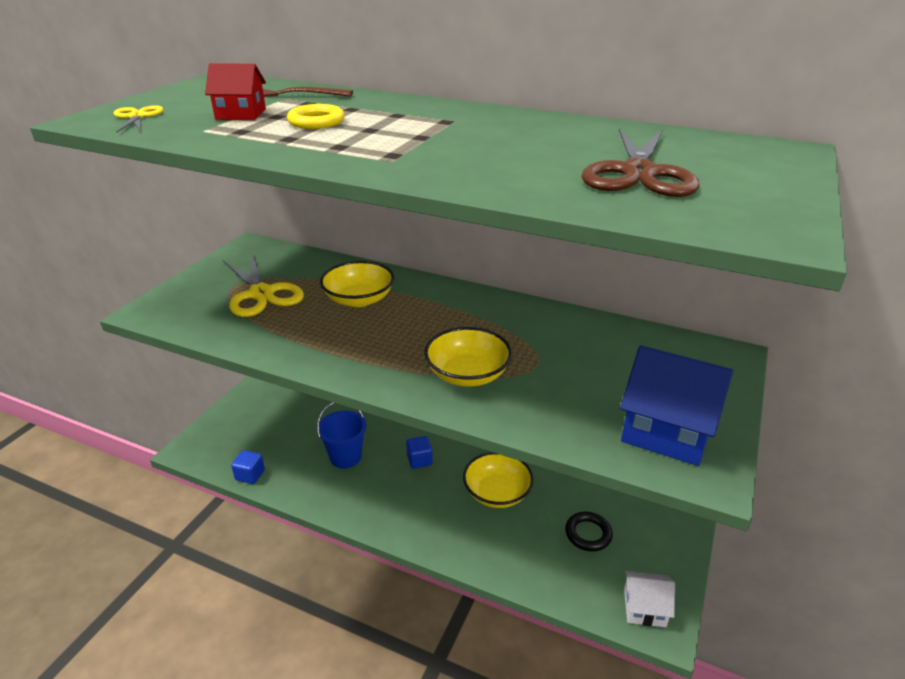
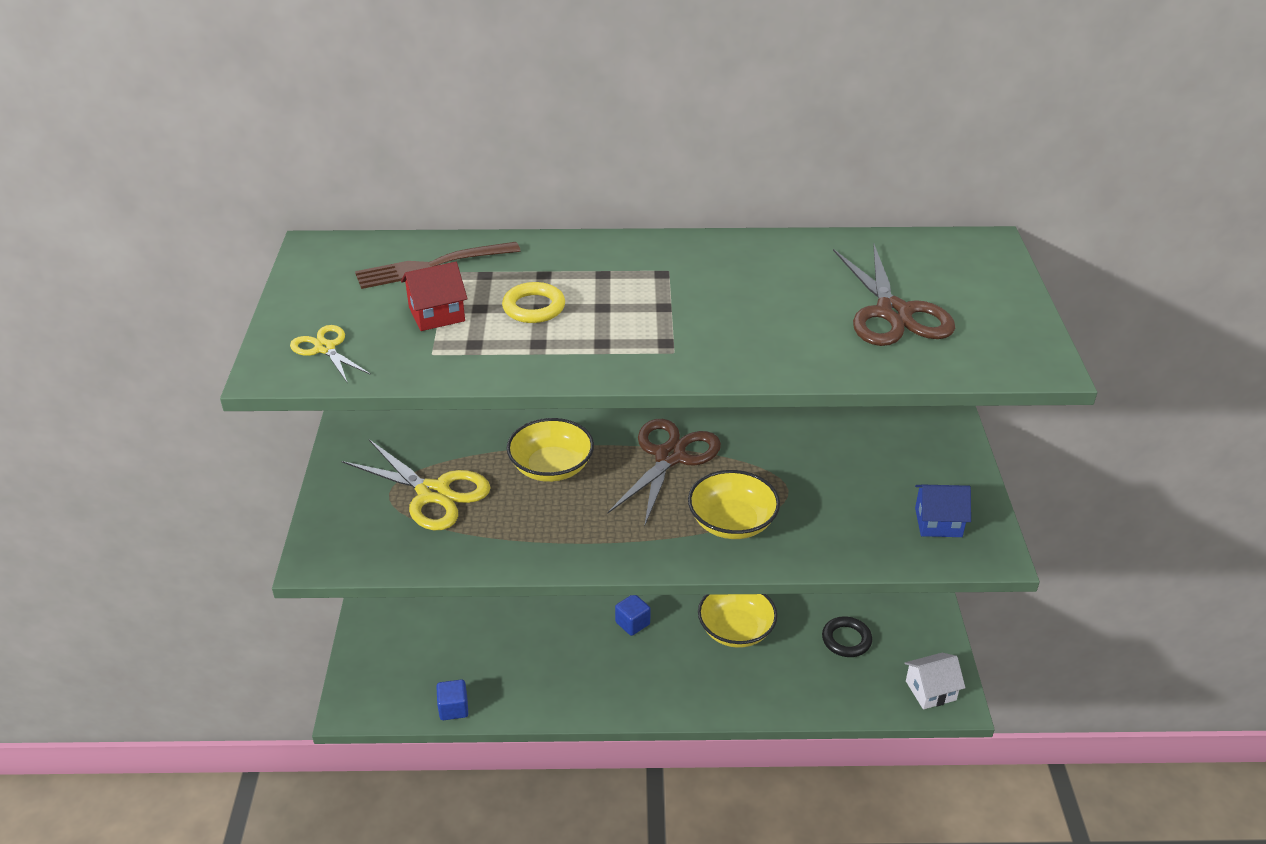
camera: 25 degrees left, 5 degrees up
blue bucket [317,402,366,469] -> none
blue house [620,345,733,466] -> blue house [915,485,971,537], size x0.58
none -> brown scissors [607,419,721,527]

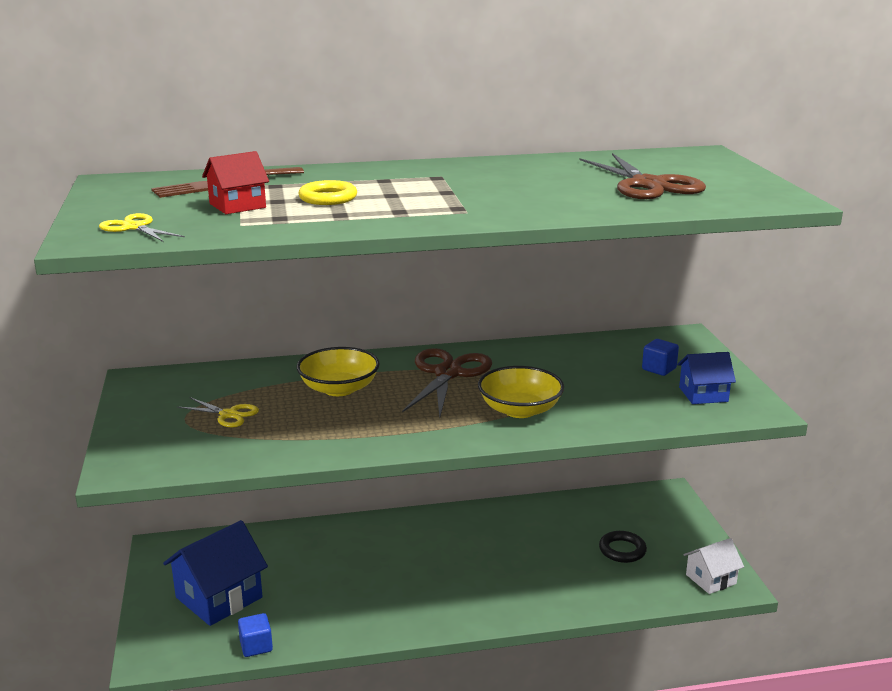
camera: 10 degrees left, 15 degrees down
yellow scissors [342,439,491,530] -> yellow scissors [177,397,259,428], size x0.54
blue cube [615,595,650,636] -> blue cube moved to [642,339,679,376]
yellow bowl [698,594,777,648] -> none
none -> blue house [163,520,268,626]

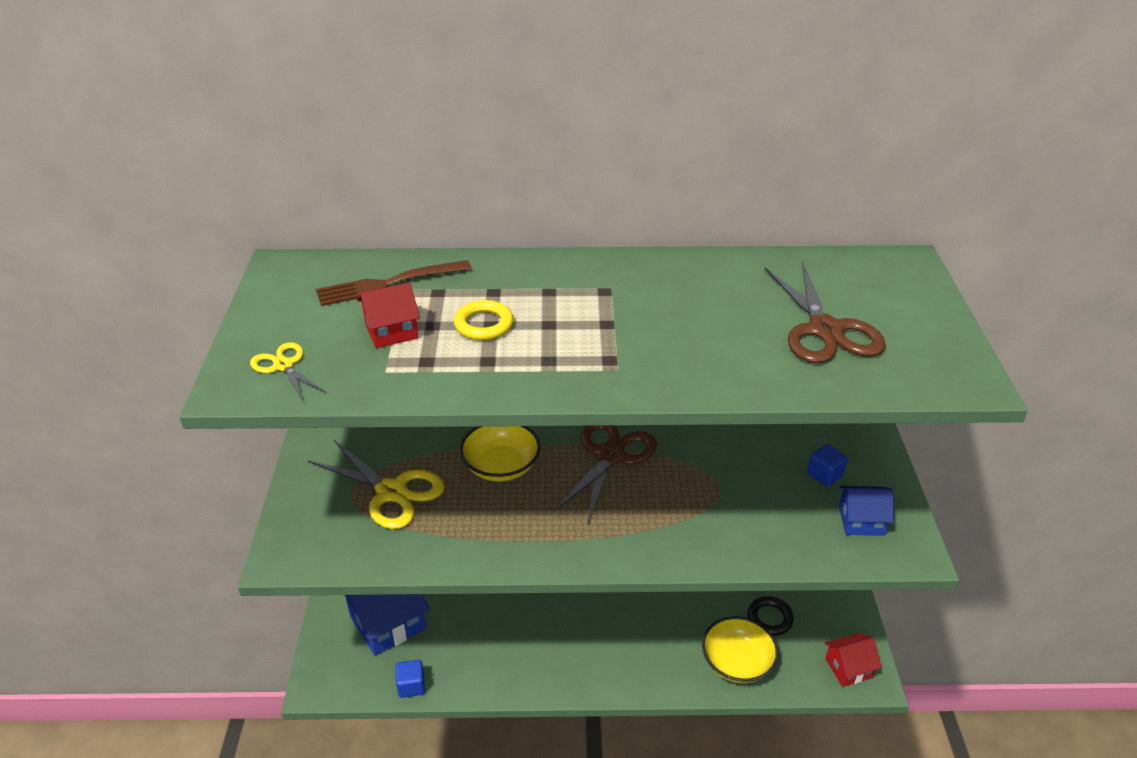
camera: 10 degrees right, 15 degrees up
yellow scissors [177,397,259,428] -> yellow scissors [308,439,445,529], size x1.86
yellow bowl [478,366,564,418] -> yellow bowl moved to [702,616,779,683]
white house [683,538,744,594] -> red house [825,633,882,687]

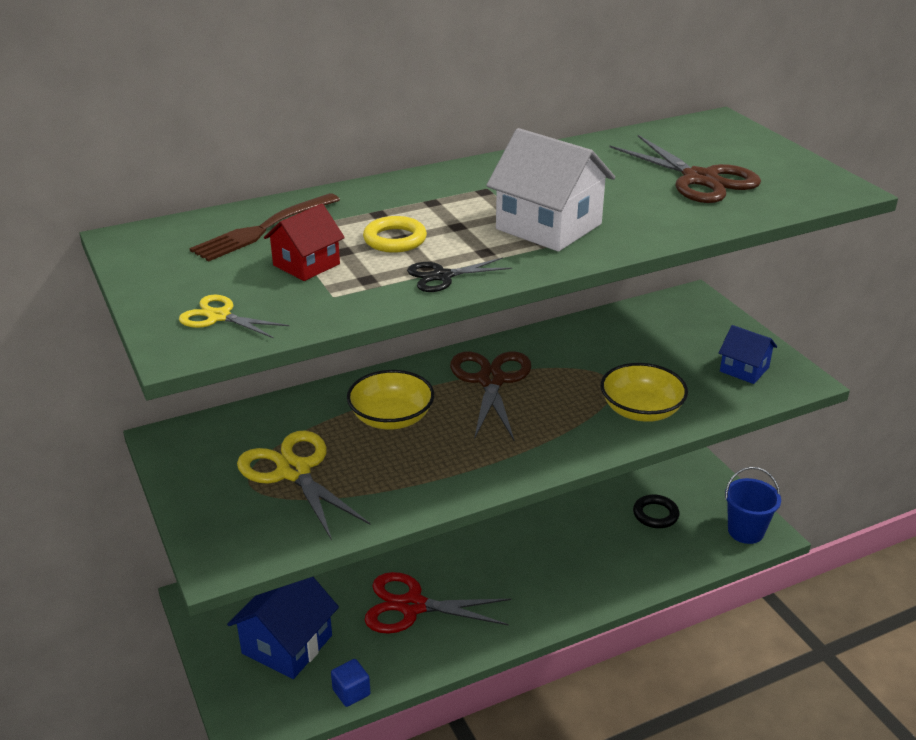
camera: 25 degrees left, 5 degrees down
yellow scissors [308,439,445,529] -> yellow scissors turned 135 degrees counterclockwise [237,430,371,540]
yellow bowl [702,616,779,683] -> yellow bowl moved to [600,363,688,422]
blue cube [807,444,848,487] -> none
red house [825,633,882,687] -> blue bucket [725,467,781,544]
blue house [839,486,894,536] -> blue house turned 60 degrees clockwise [719,325,777,384]
none -> red scissors [364,572,511,634]
none -> black scissors [407,257,512,292]
none -> white house [486,128,615,252]

